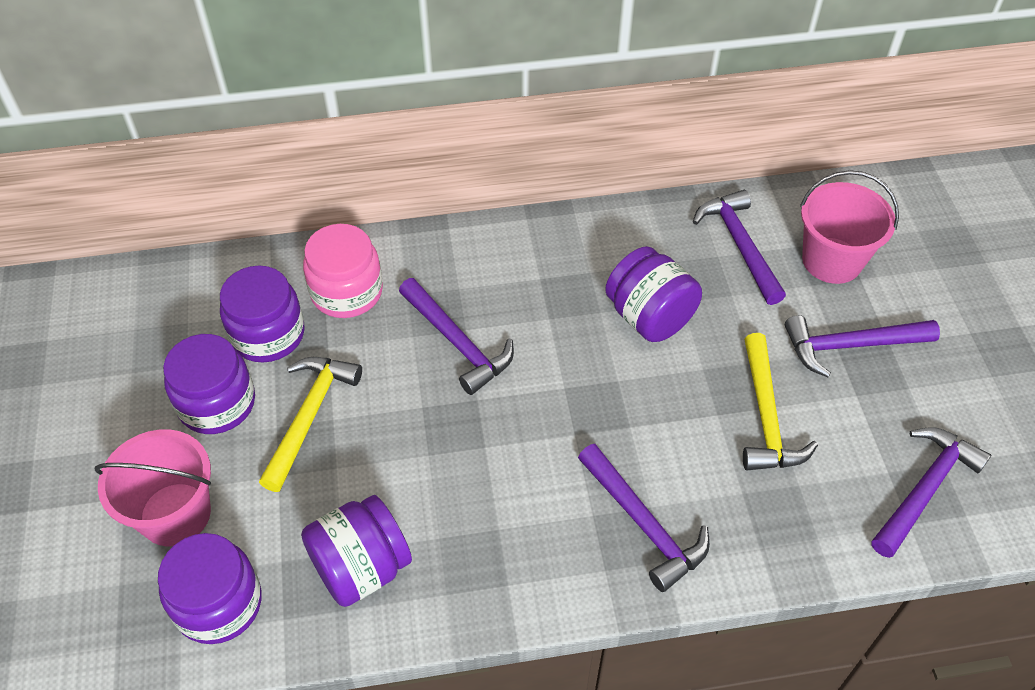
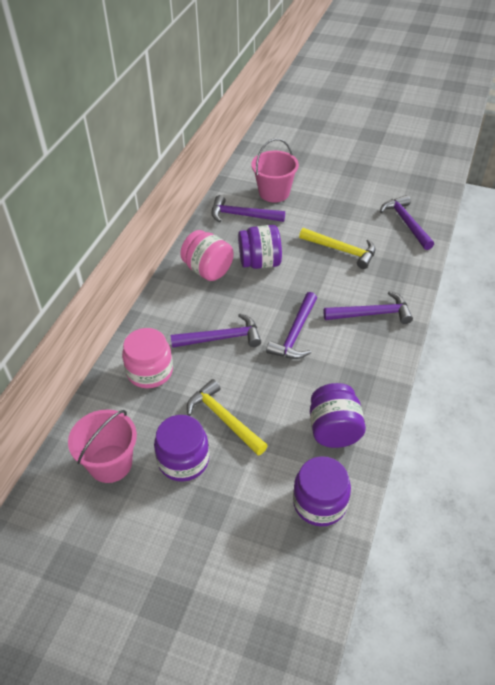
camera: 60 degrees left, 5 degrees down
pink bucket [95,429,211,546] -> pink bucket moved to [68,409,137,483]
purple jar [220,266,304,362] -> none
purple hammer [785,315,940,377] -> purple hammer moved to [266,292,317,359]
none -> pink jar [180,230,233,281]

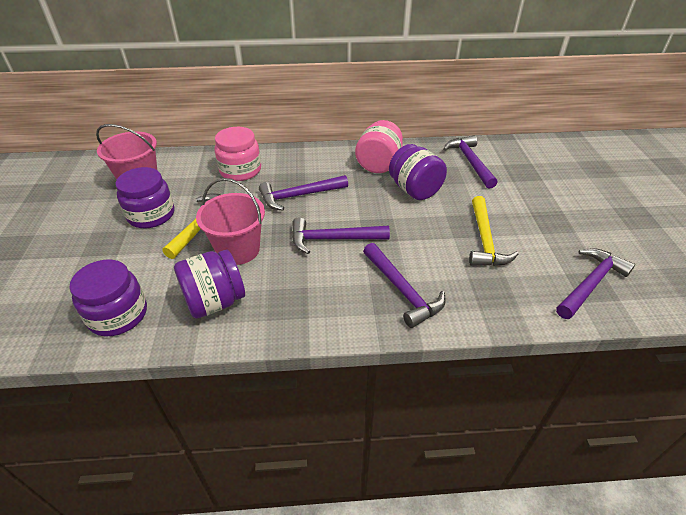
camera: 65 degrees right, 5 degrees down
purple hammer [171,314,261,348] -> purple hammer turned 105 degrees clockwise [259,175,348,211]
pink bucket [251,138,299,203] -> pink bucket moved to [196,178,265,265]

